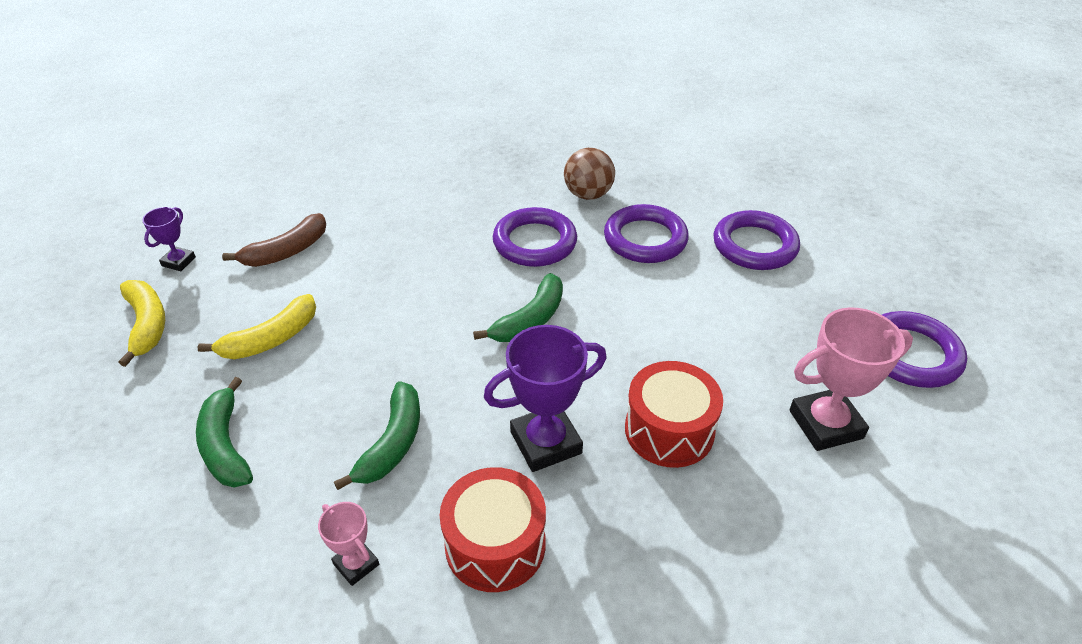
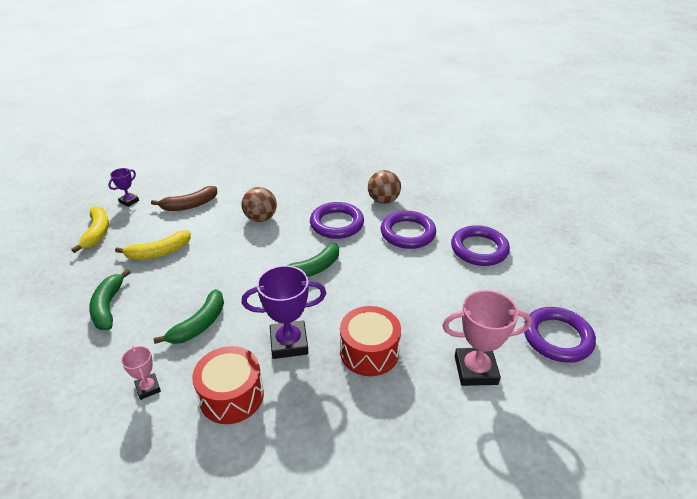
camera: 15 degrees right, 5 degrees down
none -> brown ball [241,187,277,222]

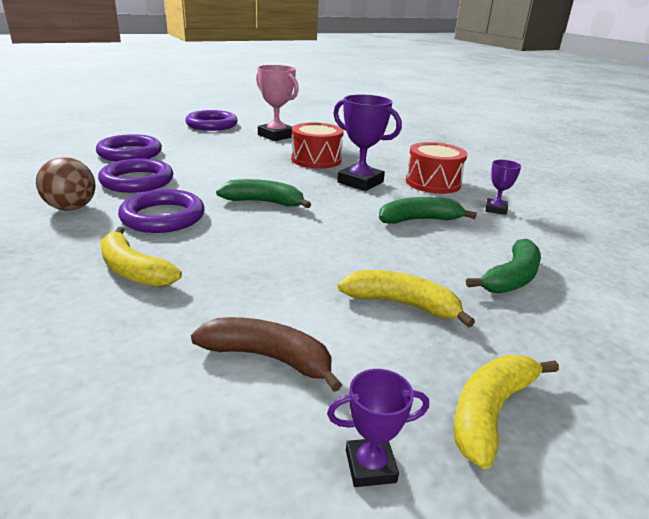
camera: 135 degrees left, 10 degrees down
pink trophy [121,346,161,400] -> purple trophy [486,160,521,215]
brown ball [241,187,277,222] -> none
none -> yellow banana [100,227,182,287]

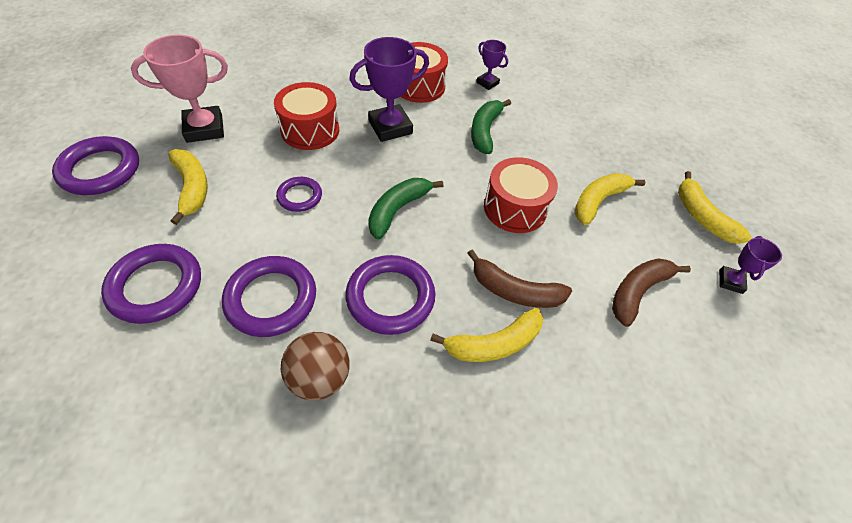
camera: 65 degrees left, 25 degrees up
green banana [466,239,541,293] -> none
none -> yellow banana [168,149,208,225]
none -> purple ring [276,177,322,212]
none -> brown banana [467,249,572,308]
none -> red drum [484,157,558,233]

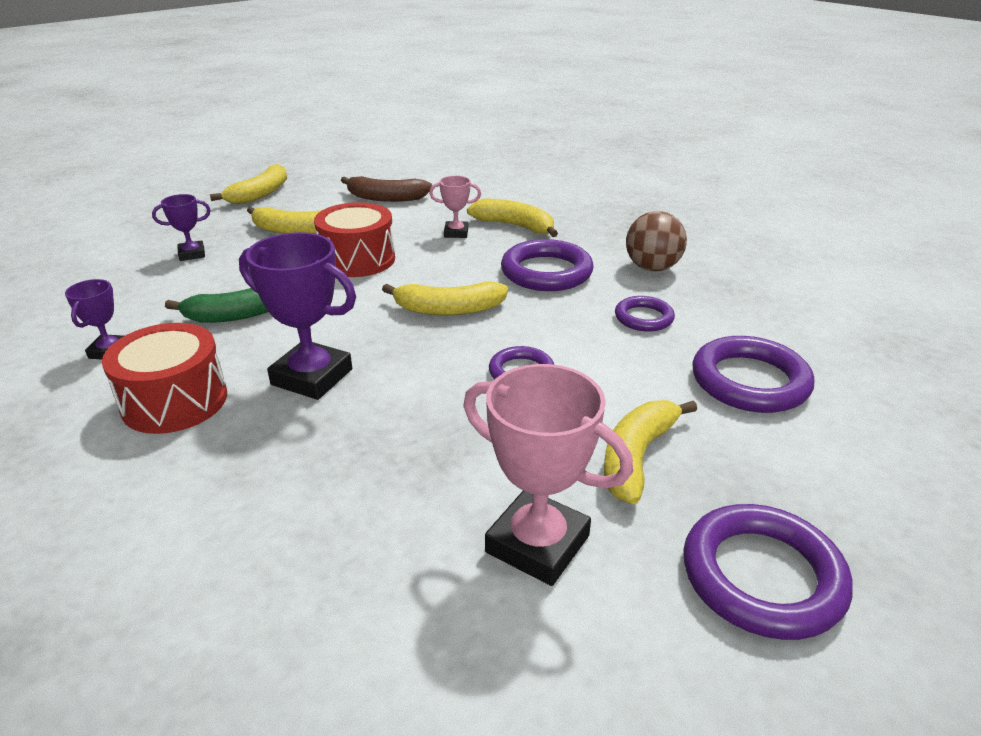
camera: 125 degrees left, 20 degrees down
purple ring [222,256,316,337] -> purple ring [615,296,675,332], size x0.58
red drum [274,82,339,150] -> none
green banana [368,178,443,240] -> yellow banana [382,281,508,315]
brown banana [467,249,572,308] -> pink trophy [429,176,481,238]
purple trophy [719,236,782,294] -> purple trophy moved to [152,194,211,261]

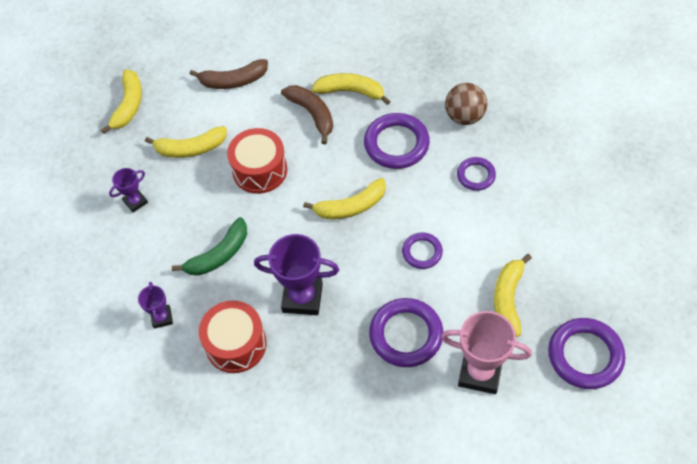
camera: 15 degrees left, 25 degrees up
pink trophy [429,176,481,238] -> brown banana [281,85,333,144]
purple ring [692,336,814,413] -> purple ring moved to [369,298,443,367]

